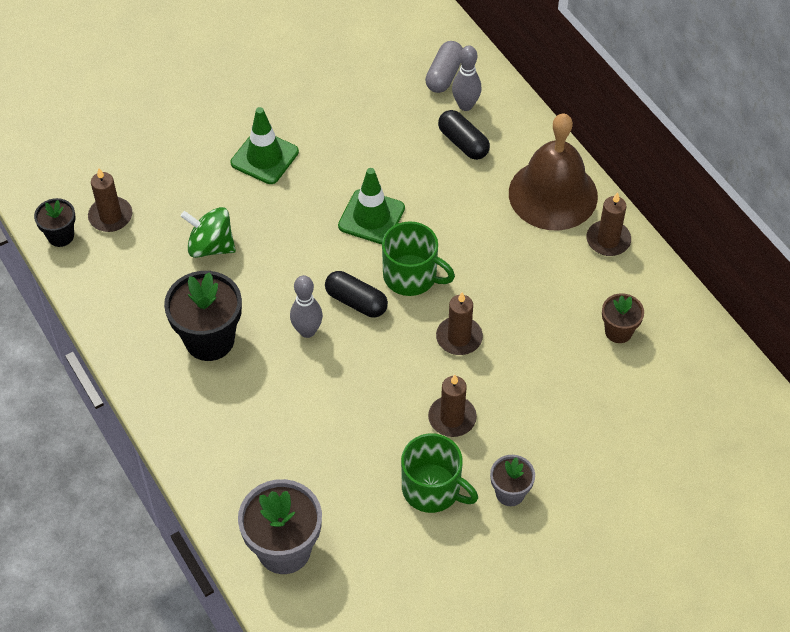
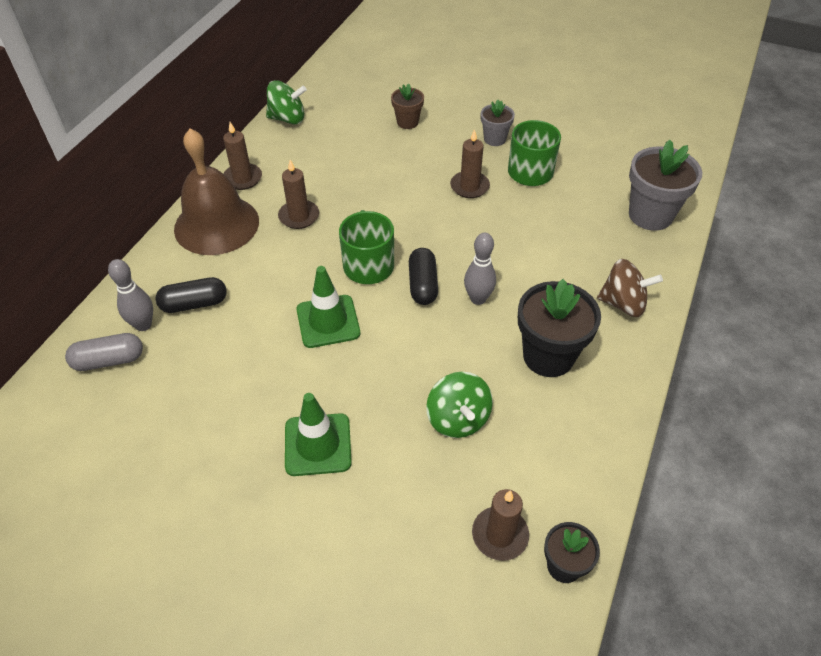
camera: 125 degrees left, 5 degrees down
brown candle [436,292,483,355] -> brown candle moved to [278,160,319,229]
black capsule [438,110,490,160] -> black capsule turned 60 degrees clockwise [155,277,227,313]
brown flower pot [602,294,644,343] -> brown flower pot moved to [391,83,424,129]
none -> green spinning top [266,80,307,124]
none -> brown spinning top [597,259,663,317]

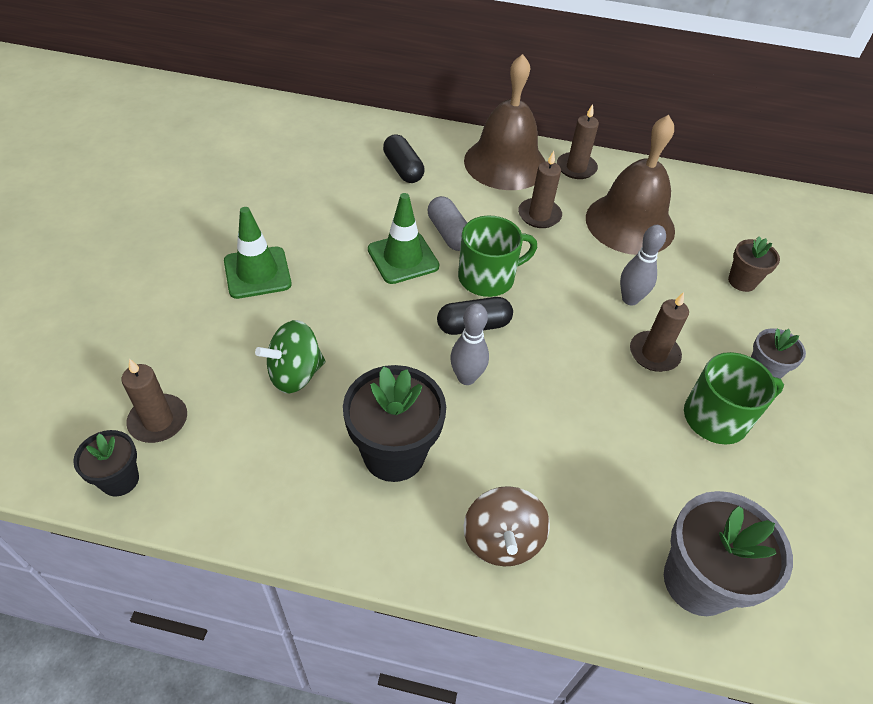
camera: 75 degrees right, 0 degrees up
grey capsule [65,333,143,371] -> grey capsule moved to [428,196,467,251]
grey bowling pin [108,259,153,331] -> grey bowling pin moved to [620,225,666,305]
green spinning top [266,80,307,124] -> none
none -> brown bell [586,115,675,255]

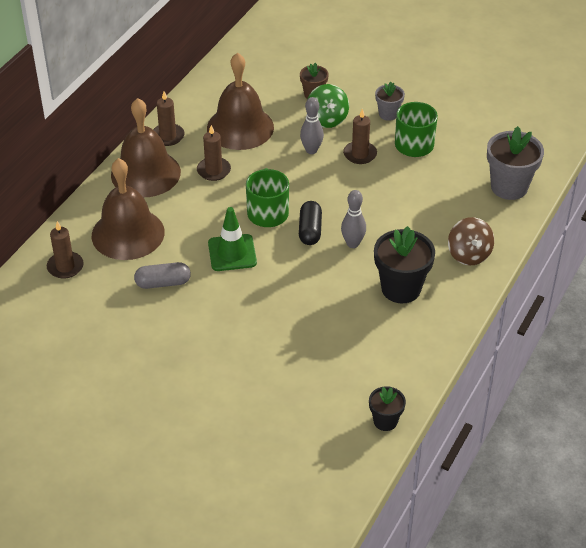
camera: 70 degrees left, 5 degrees down
brown candle [122,359,187,443] -> brown candle moved to [47,221,84,279]
green traffic cone [224,207,292,299] -> none
green spinning top [255,320,325,394] -> green spinning top moved to [307,84,349,128]
black capsule [383,134,424,183] -> brown bell [92,158,165,260]
grey capsule [428,196,467,251] -> grey capsule moved to [134,262,191,289]
brown spinning top [464,486,550,566] -> brown spinning top turned 60 degrees clockwise [448,217,494,265]

